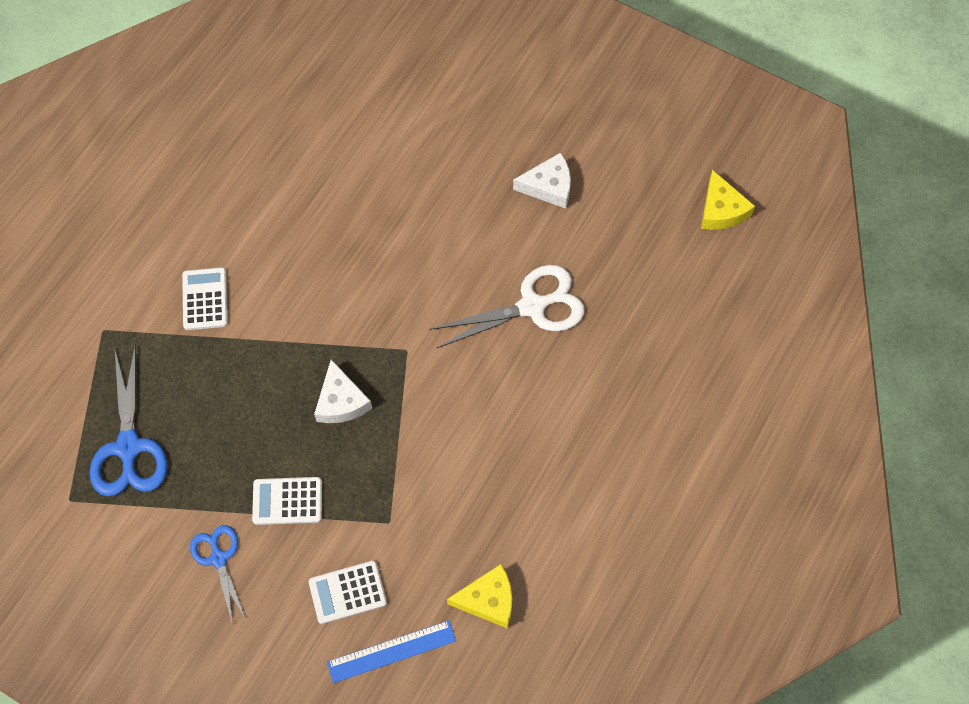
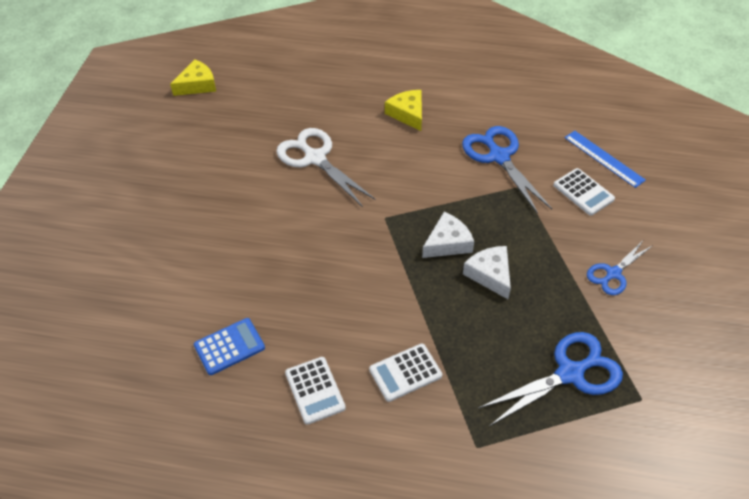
camera: 110 degrees left, 15 degrees down
white calculator [252,477,322,525] -> white calculator moved to [285,357,346,425]
yellow cheese [447,564,512,628] -> yellow cheese moved to [385,90,422,131]
white cheese [513,153,571,209] -> white cheese moved to [463,246,511,299]
none -> blue calculator [194,318,265,375]
none -> blue scissors [462,126,552,214]

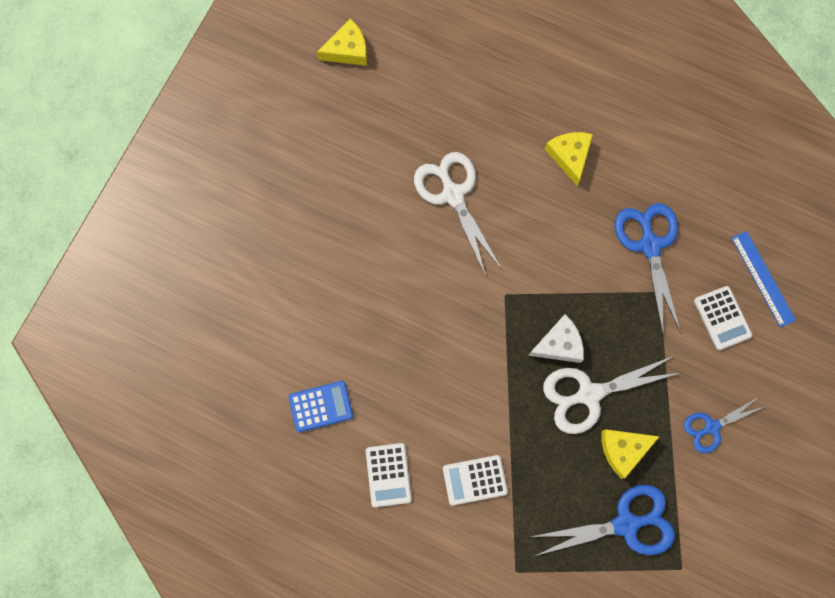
camera: 15 degrees right, 25 degrees up
white cheese [463,246,511,299] -> white scissors [543,356,679,434]
none -> yellow cheese [601,429,660,479]

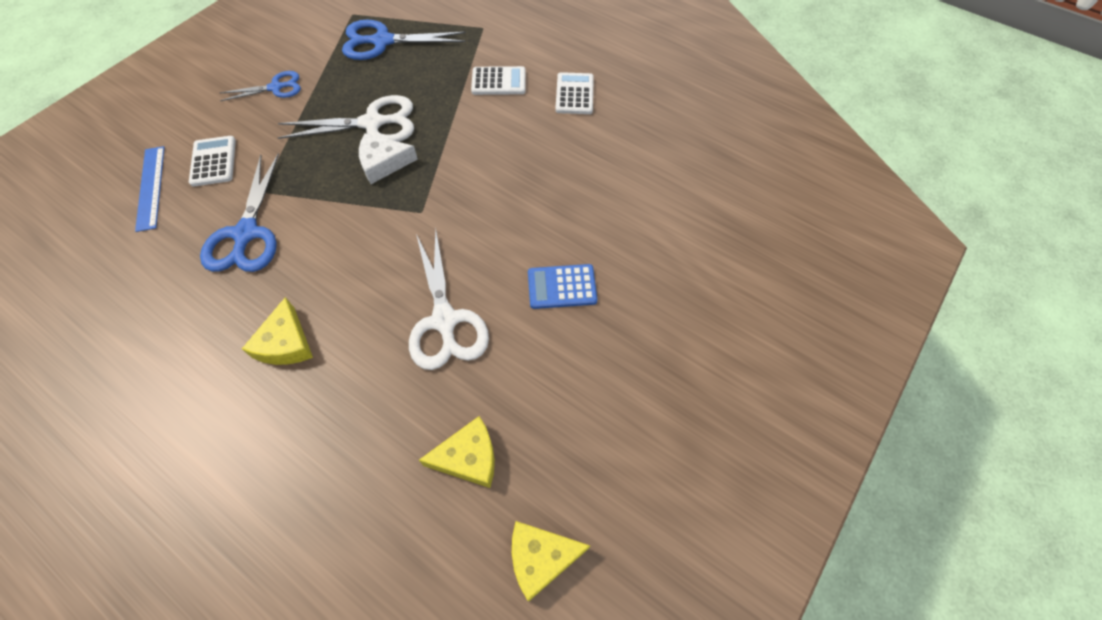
camera: 170 degrees left, 15 degrees down
blue calculator [289,381,353,432] -> blue calculator moved to [528,264,597,309]
yellow cheese [601,429,660,479] -> yellow cheese moved to [419,416,495,488]

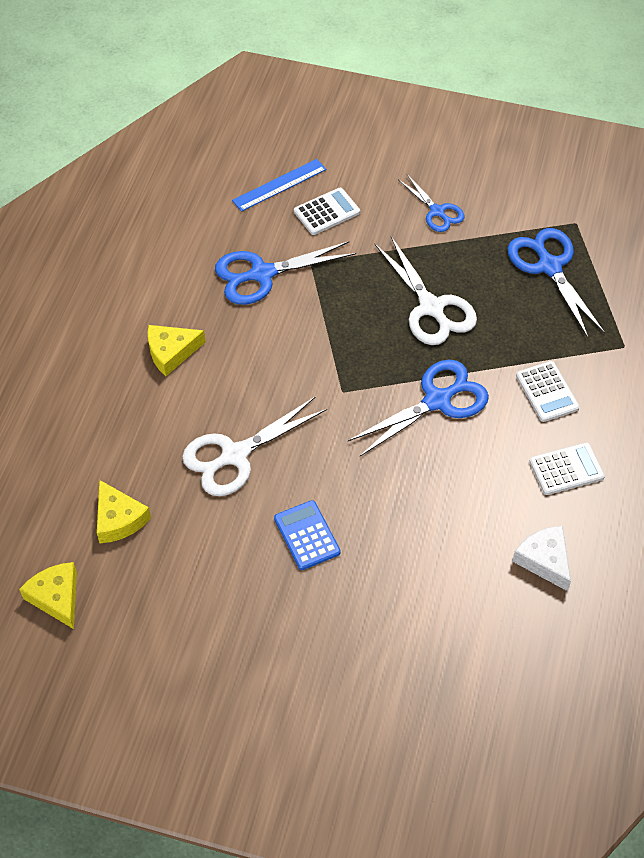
camera: 70 degrees right, 5 degrees down
white cheese [359,133,418,184] -> white cheese moved to [512,526,571,591]
none -> blue scissors [348,360,489,456]

